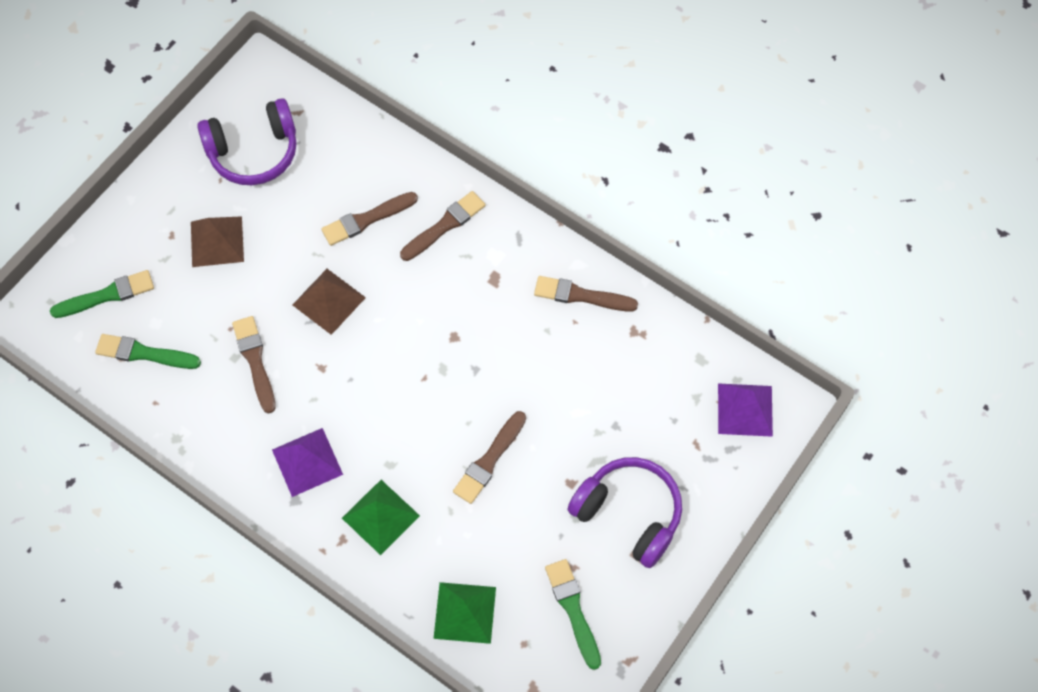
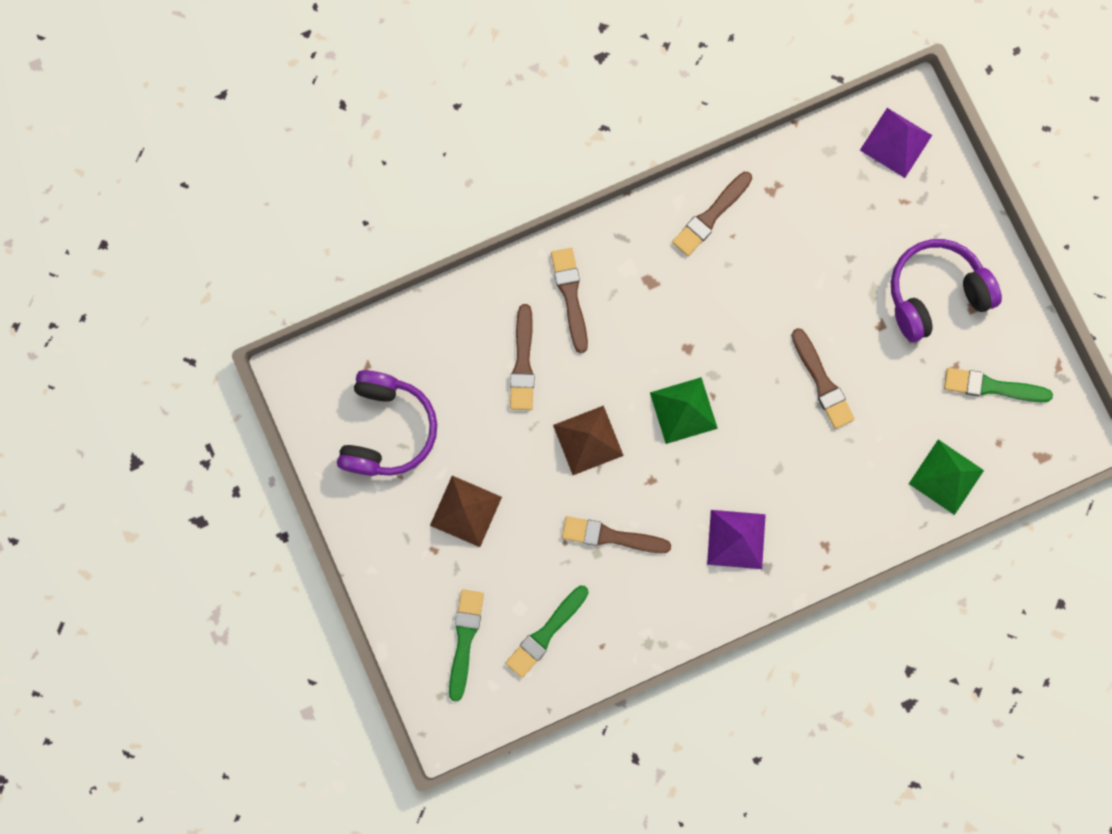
camera: 60 degrees left, 15 degrees up
green pyramid [342,480,420,555] -> green pyramid moved to [650,377,718,444]

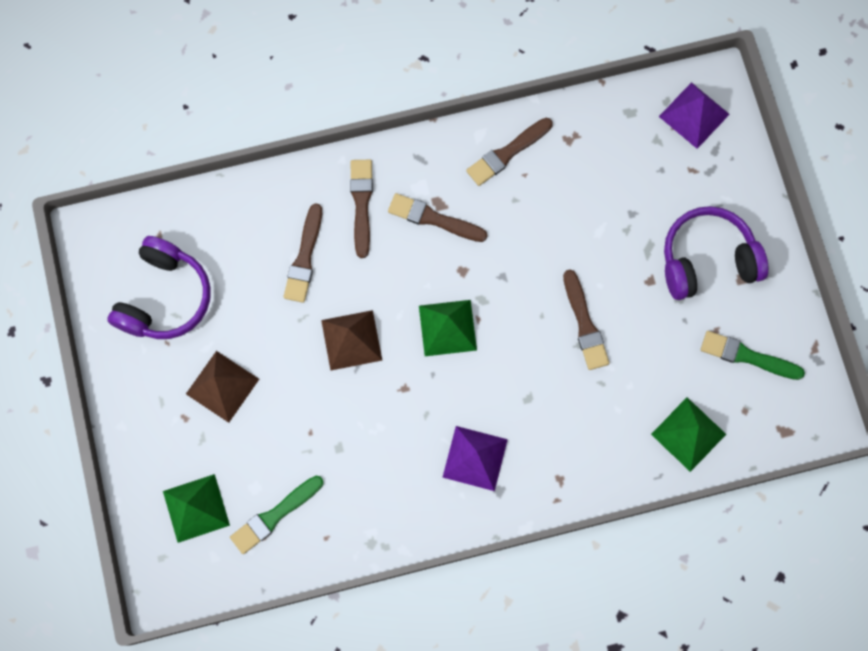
camera: 10 degrees right, 5 degrees down
green brush [449,589,484,702] -> green pyramid [163,474,230,543]
brown brush [562,516,671,553] -> brown brush moved to [388,193,488,242]

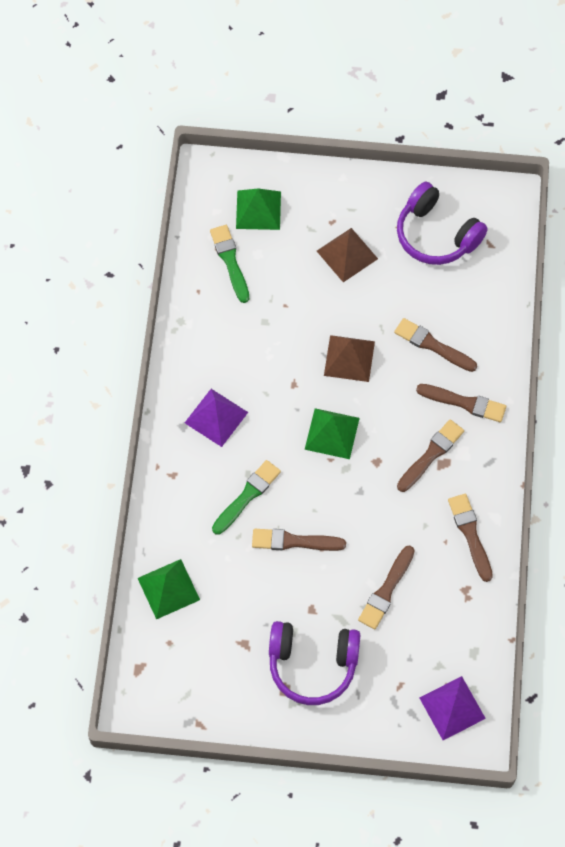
camera: 110 degrees right, 10 degrees down
purple headphones [664,206,768,300] -> purple headphones turned 90 degrees clockwise [269,621,360,705]
green brush [701,331,805,380] -> green brush moved to [212,460,281,535]
none -> brown brush [358,545,415,629]

